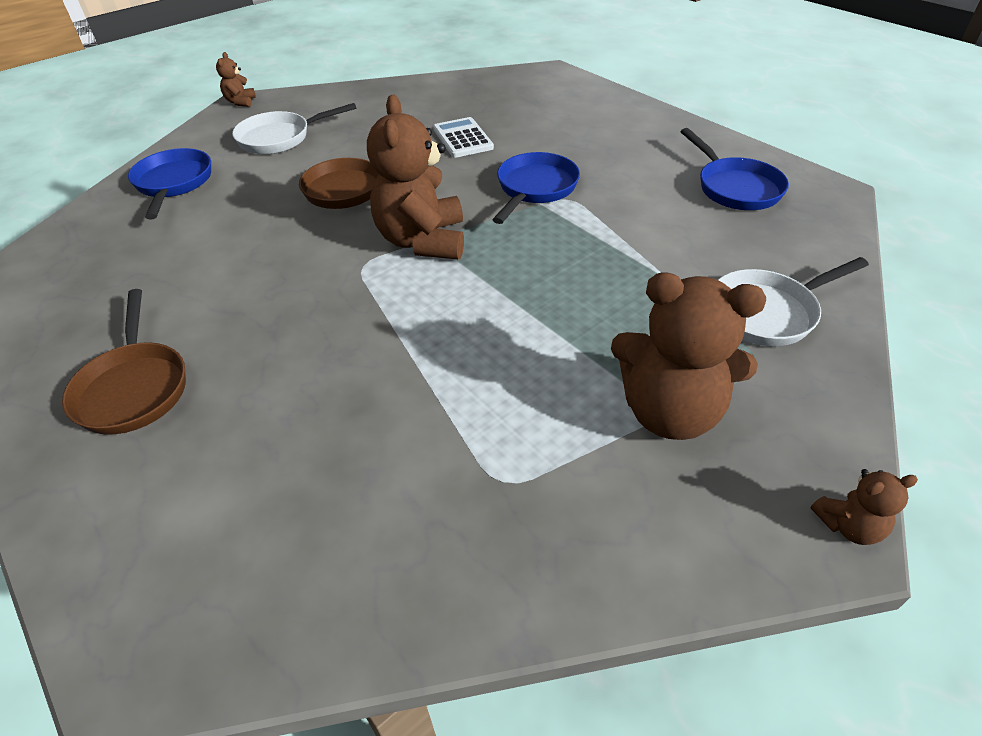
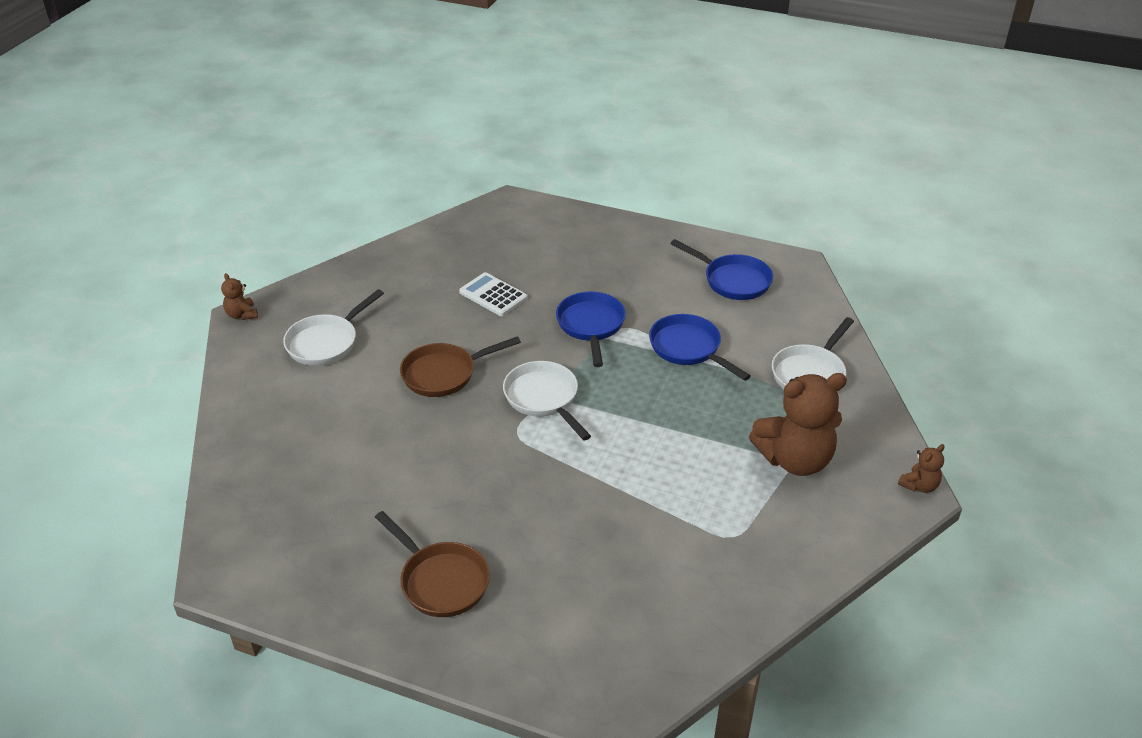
camera: 30 degrees left, 5 degrees down
blue pan [128,148,211,220] -> blue pan moved to [649,314,751,381]
brown teddy bear [367,95,464,259] -> white pan [503,361,591,440]

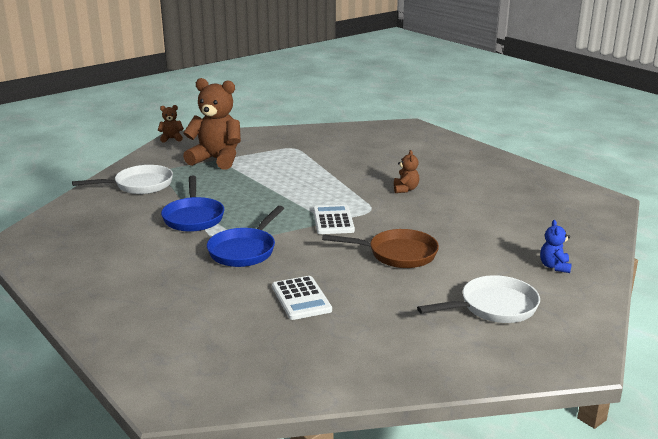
camera: 150 degrees left, 15 degrees down
brown teddy bear [221,273,258,320] -> brown teddy bear moved to [394,150,419,193]
brown pan [375,511,490,617] -> none
white pan [503,361,591,440] -> white calculator [313,205,355,234]
blue pan [671,239,773,300] -> none
none -> blue teddy bear [540,220,572,273]

